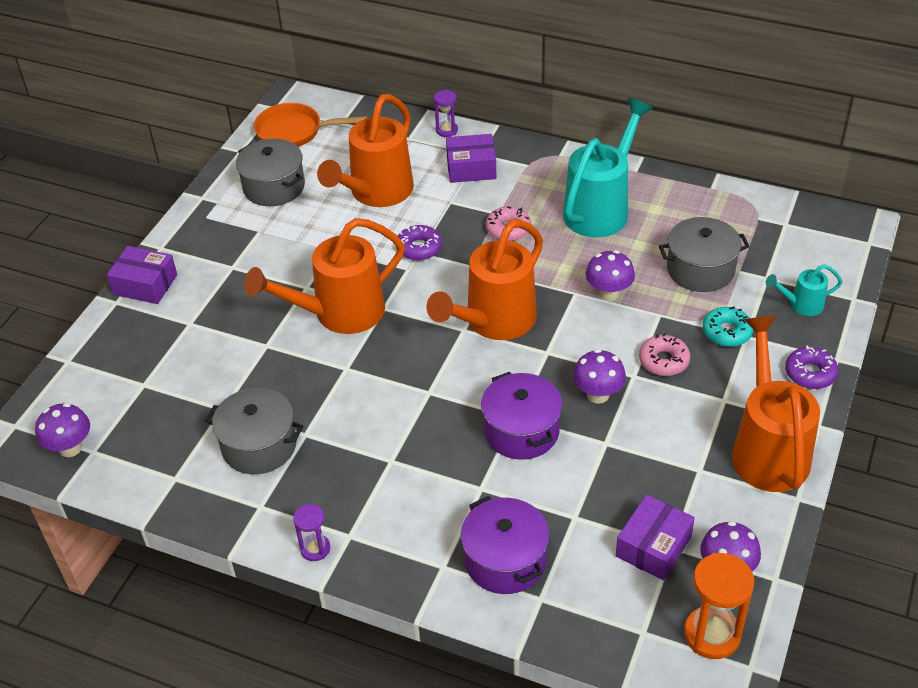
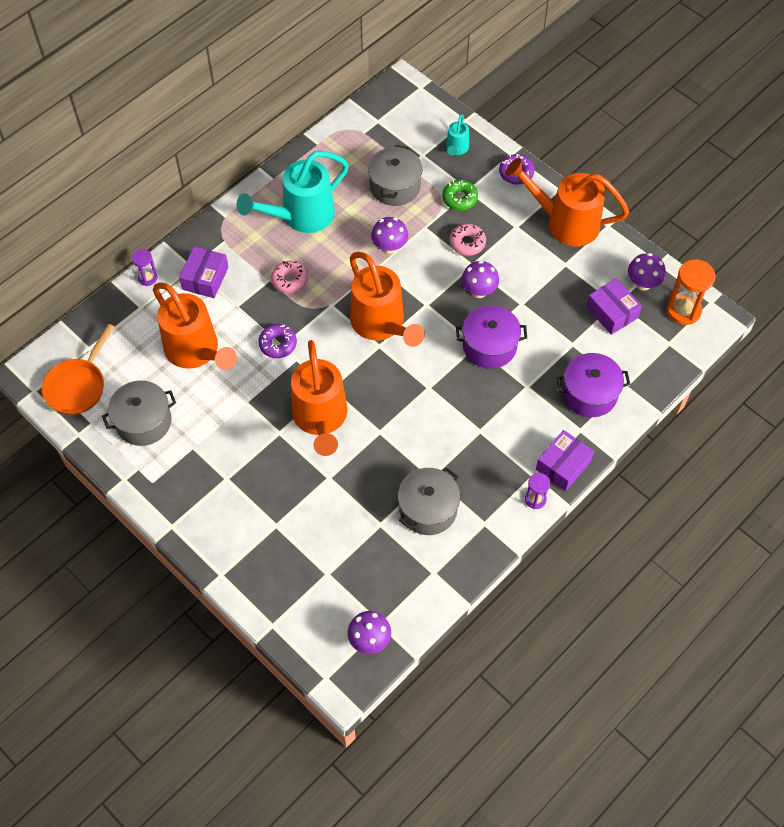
camera: 70 degrees left, 15 degrees up
purple box [107,246,177,304] -> purple box moved to [536,430,594,491]
turquoise watering can [563,98,653,237] -> turquoise watering can turned 90 degrees counterclockwise [237,151,349,233]
turquoise donut [703,306,753,347] -> green donut [442,180,478,211]

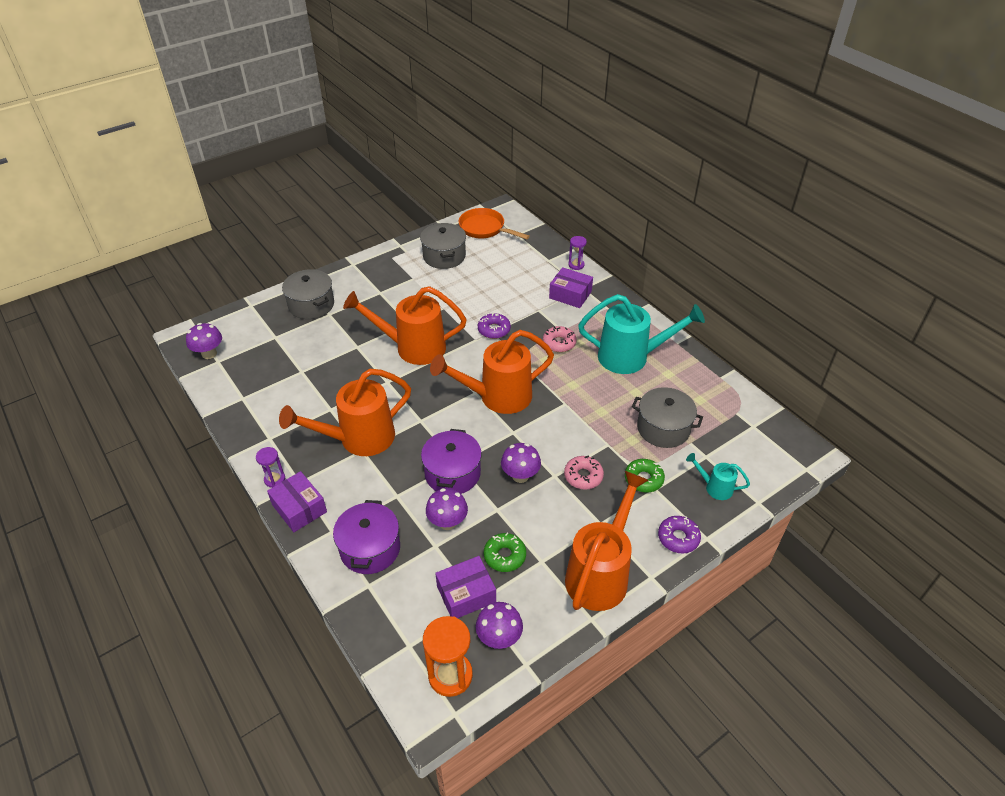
camera: 100 degrees right, 15 degrees down
orange watering can [153,282,237,370] -> orange watering can moved to [279,369,411,456]
turquoise watering can [237,151,349,233] -> turquoise watering can turned 120 degrees clockwise [578,294,705,374]
purple mushroom [371,217,408,254] -> purple mushroom moved to [426,488,468,530]
grey pot [398,467,460,535] -> grey pot moved to [282,269,334,319]
none -> green donut [484,532,526,572]

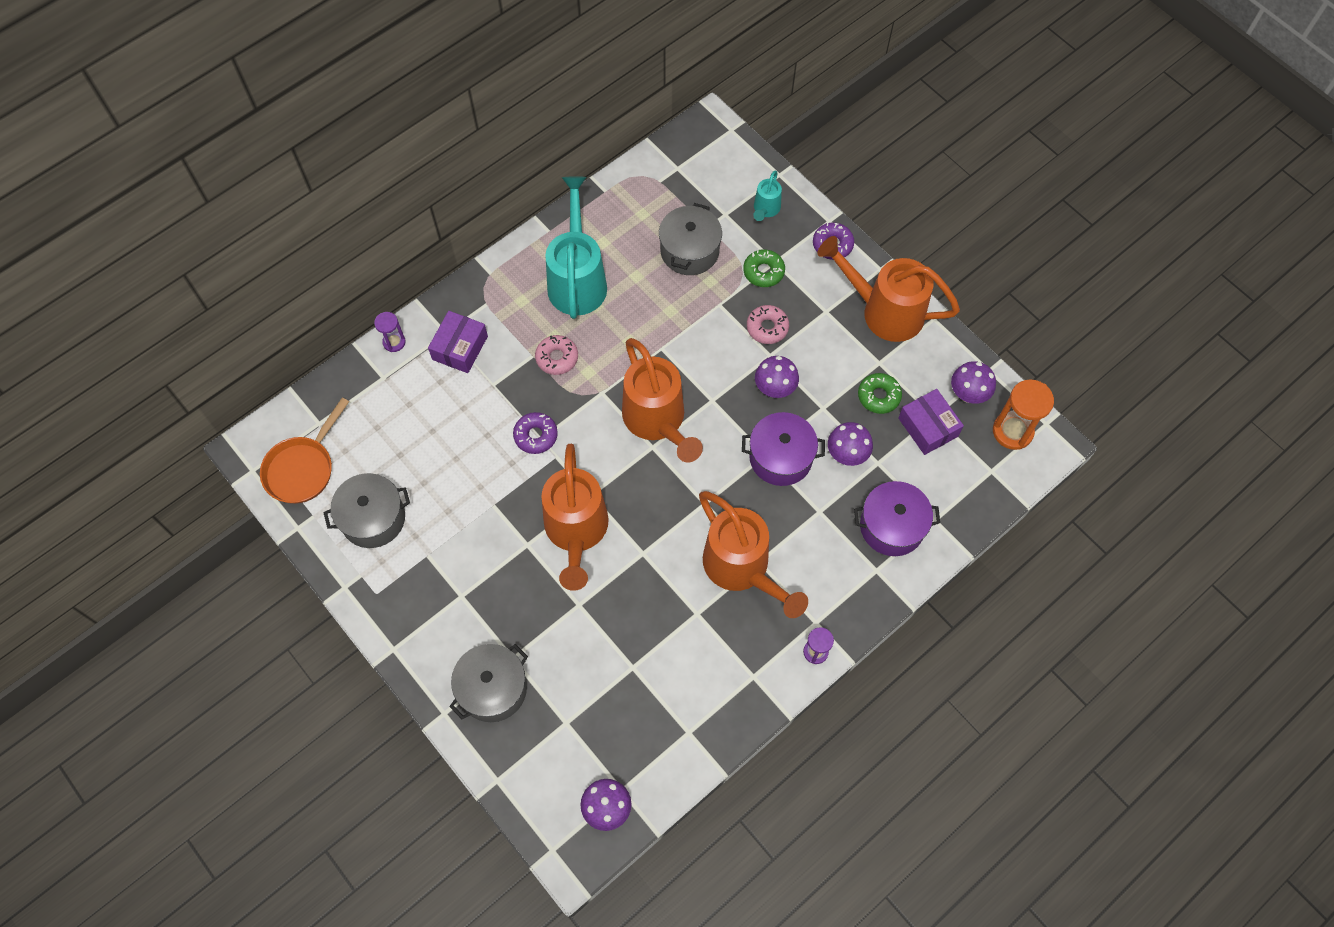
camera: 95 degrees left, 20 degrees up
purple box [267,471,327,532] -> none

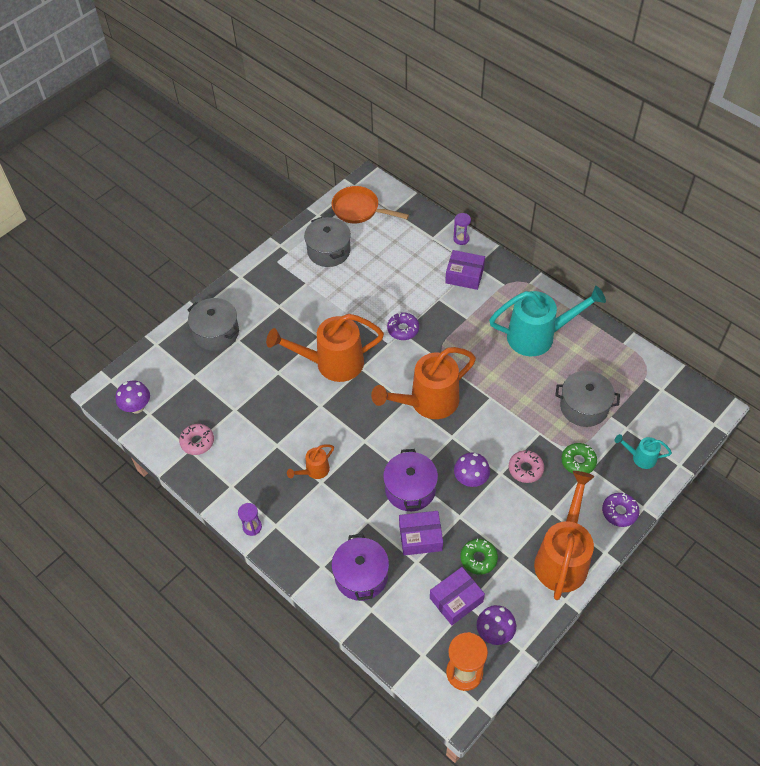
camera: 85 degrees right, 10 degrees down
pink donut [535,335,578,375] -> pink donut moved to [179,424,214,455]
orange watering can [699,491,808,618] -> orange watering can [287,444,334,479], size x0.47
purple mushroom [828,422,873,466] -> purple box [399,511,443,555]

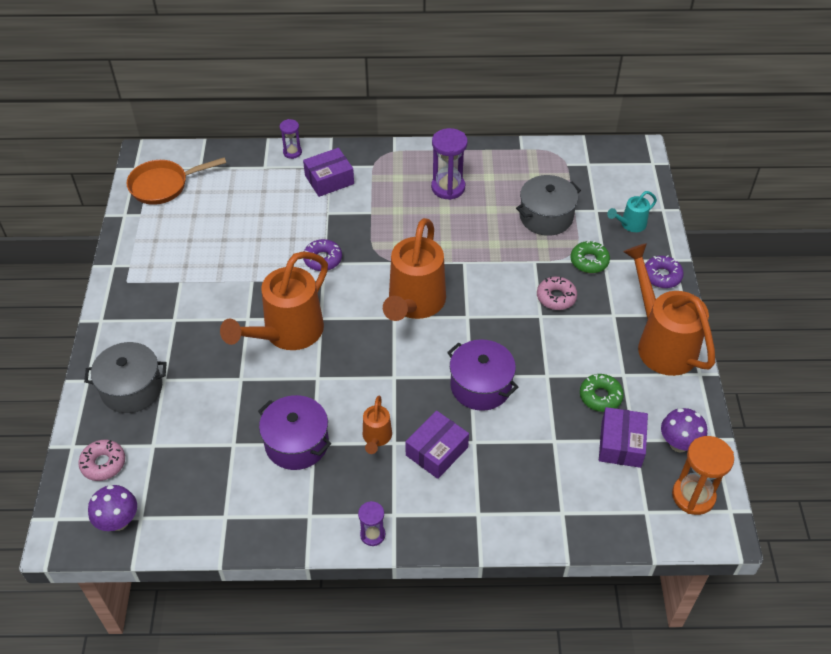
camera: 45 degrees left, 5 degrees down
pink donut [179,424,214,455] -> pink donut moved to [78,440,125,481]
grey pot [304,217,351,267] -> none
purple pot [331,534,389,601] -> purple pot moved to [258,395,331,470]
purple box [399,511,443,555] -> purple box moved to [405,410,469,479]
purple mushroom [454,453,490,487] -> none
turquoise watering can [489,286,606,356] -> purple hourglass [431,128,468,200]

